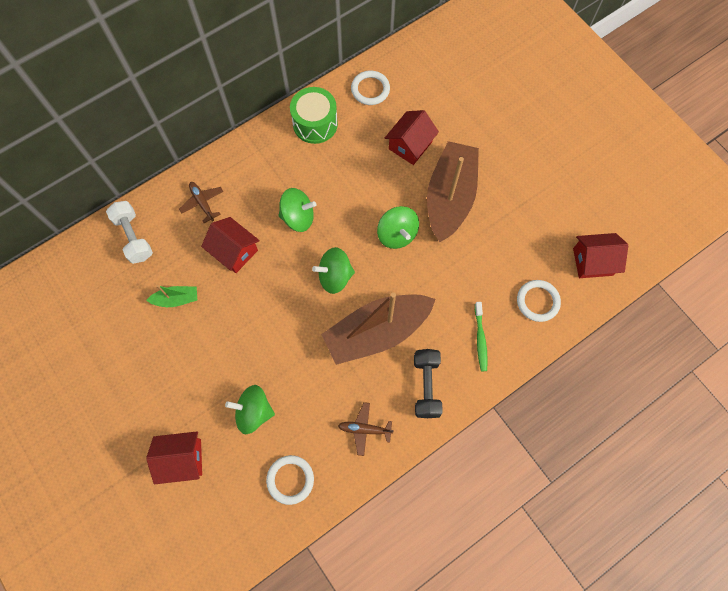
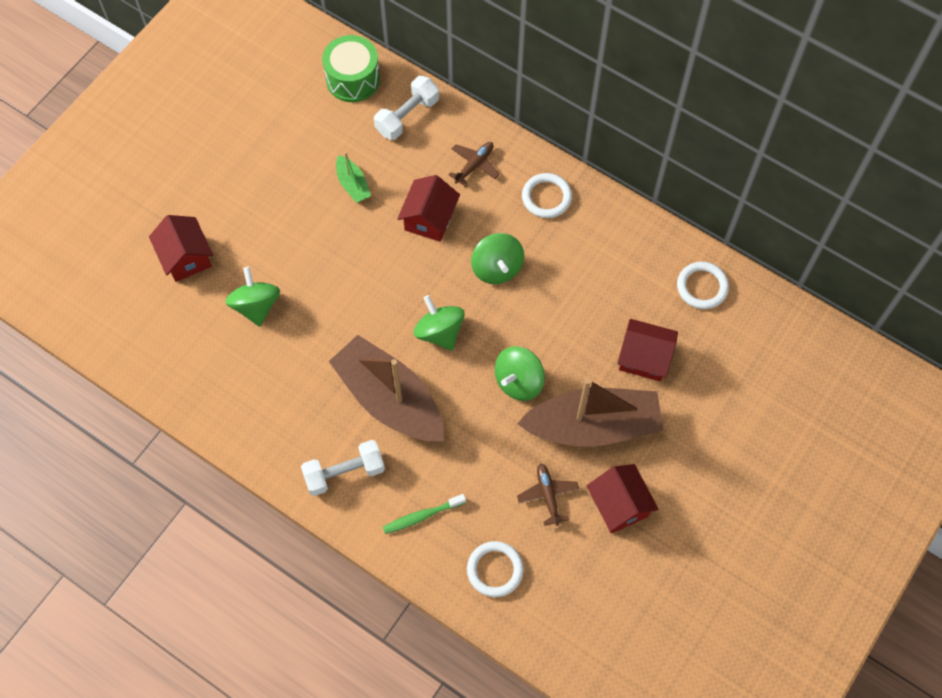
camera: 70 degrees right, 5 degrees down
white ring [266,455,314,505] -> white ring moved to [522,173,572,218]
green drum [290,87,338,144] -> green drum moved to [322,35,380,102]
brown plane [338,402,394,456] -> brown plane moved to [517,463,579,526]
black dumbbell [414,349,443,418] -> white dumbbell [301,440,385,496]
red house [573,233,628,278] -> red house moved to [587,464,659,534]

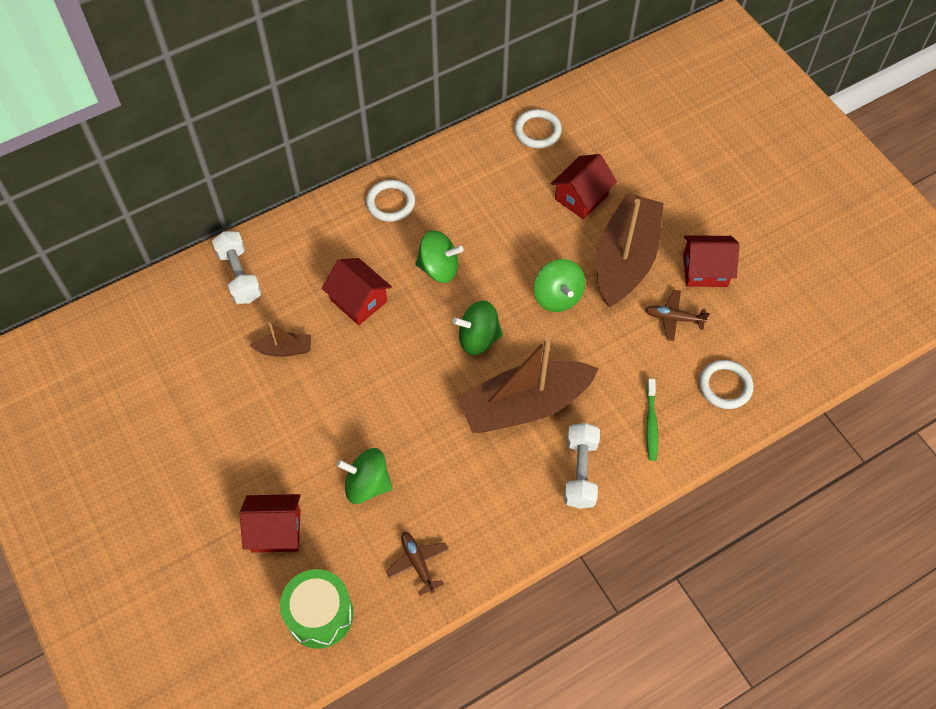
camera: 65 degrees left, 5 degrees down
green drum [322,35,380,102] -> green drum moved to [280,569,353,649]
green boat [336,152,371,203] -> brown boat [249,322,311,357]
brown plane [448,142,500,187] -> brown plane moved to [386,532,449,596]

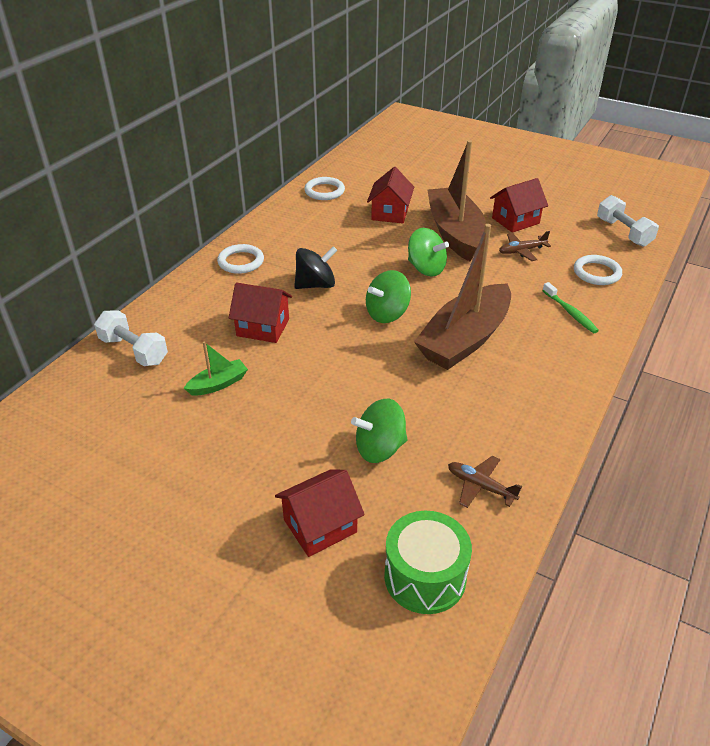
camera: 30 degrees left, 20 degrees down
brown boat [249,322,311,357] -> green boat [184,341,248,396]
green spinning top [415,230,463,283] -> black spinning top [294,246,337,289]
white dumbbell [564,423,600,509] -> white dumbbell moved to [597,195,659,247]

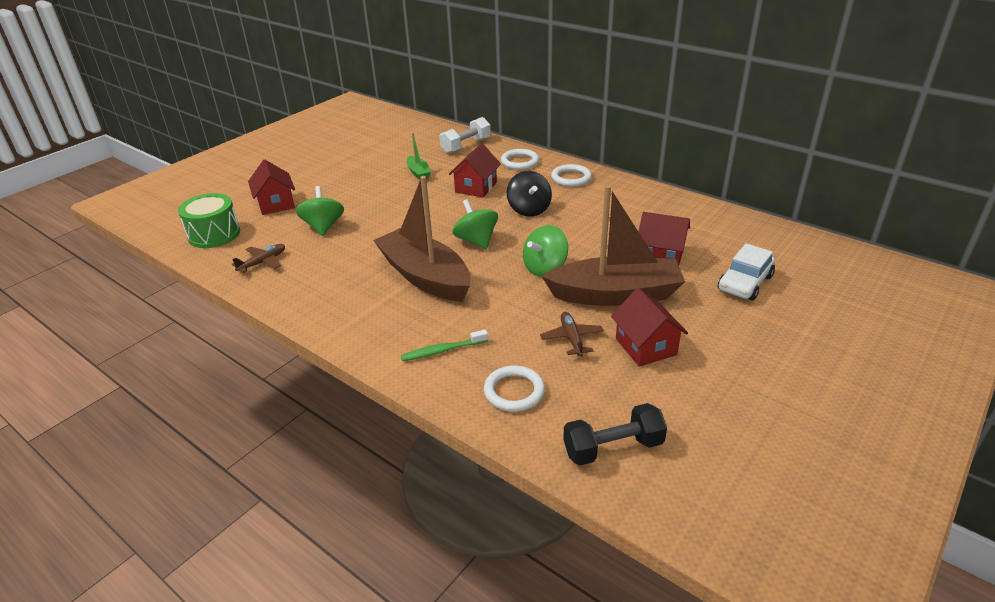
camera: 100 degrees right, 5 degrees down
white ring [304,177,345,200] -> white ring moved to [501,149,539,170]
white dumbbell [597,195,659,247] -> black dumbbell [563,403,667,465]
none -> white car [718,243,775,300]

